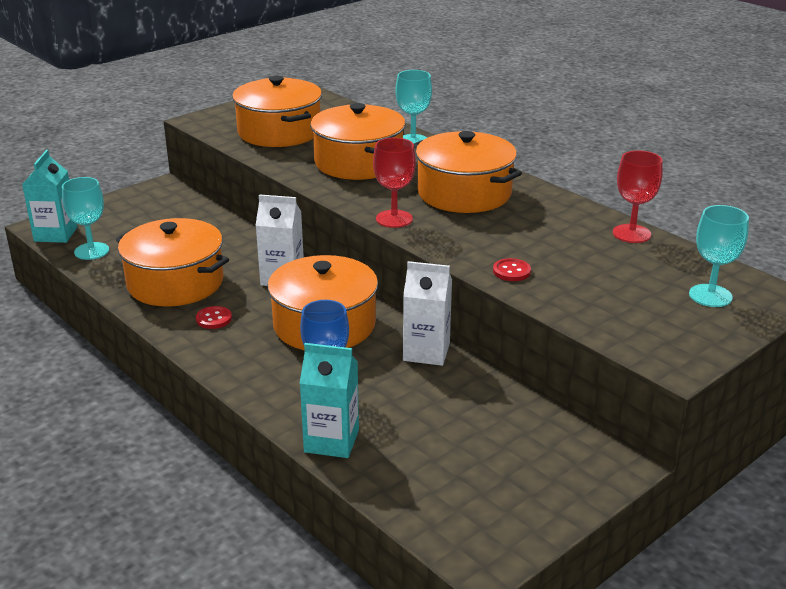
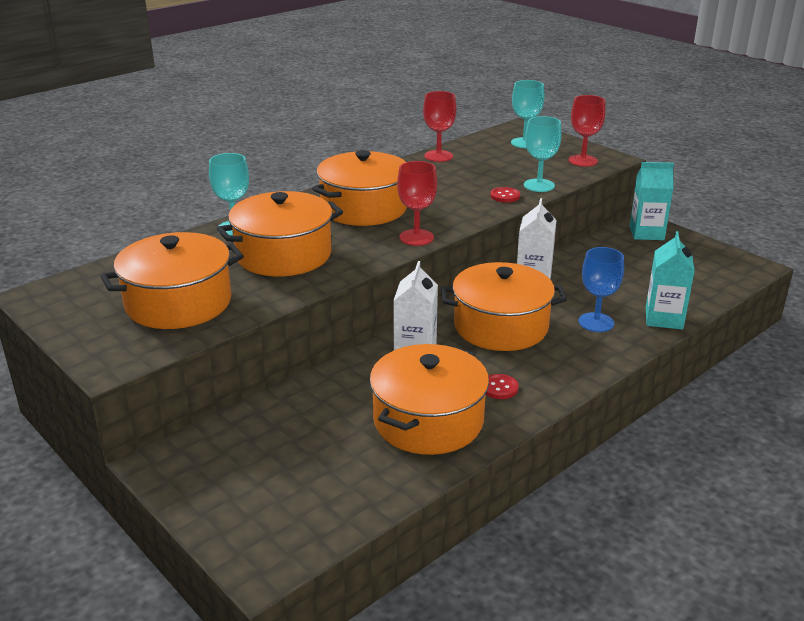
camera: 90 degrees left, 0 degrees up
turquoise carton [22,150,78,243] -> turquoise carton moved to [630,162,674,240]
turquoise goblet [62,177,109,260] -> turquoise goblet moved to [524,116,562,192]
none -> red goblet [568,95,606,167]

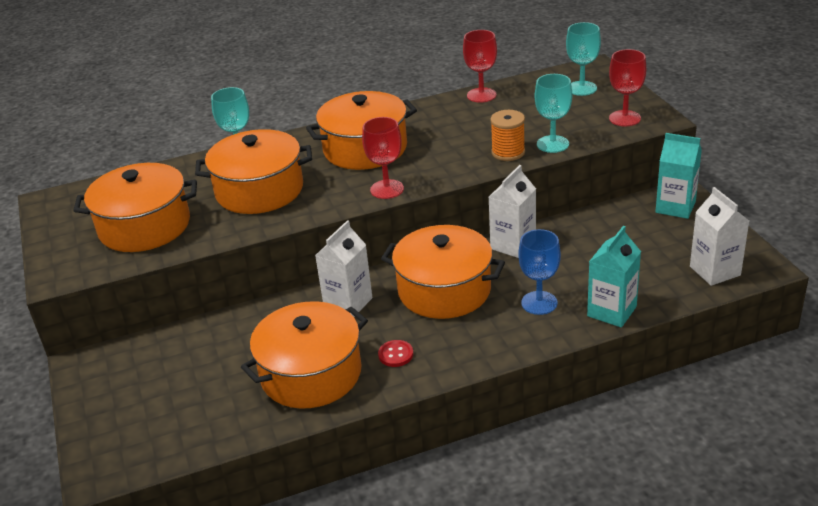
camera: 25 degrees right, 5 degrees up
red button [490,187,520,202] -> orange spool [490,110,525,161]
none -> white carton [690,187,749,286]

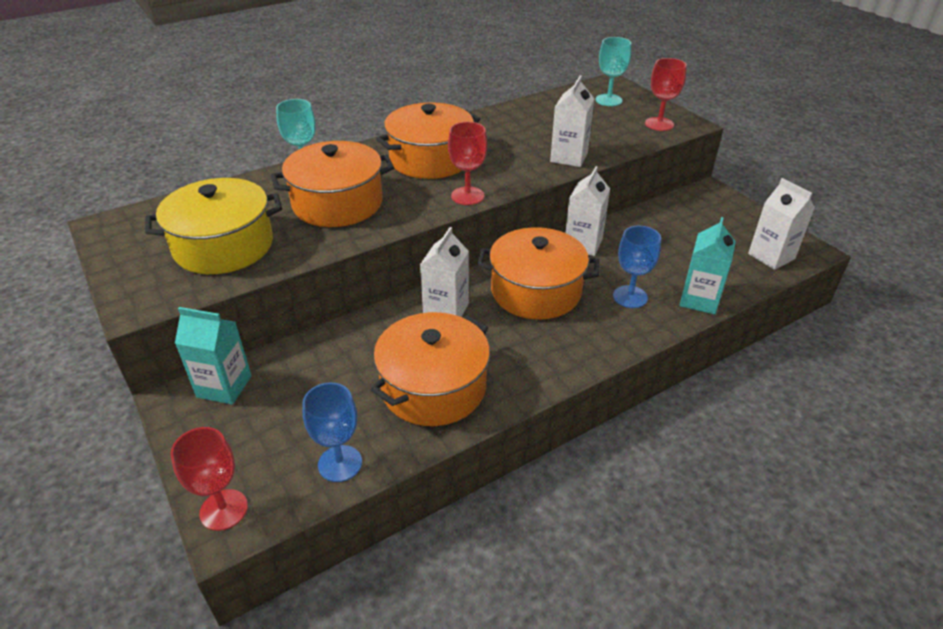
camera: 15 degrees left, 5 degrees up
orange pot [73,163,197,252] -> yellow pot [145,178,282,274]
red button [378,340,413,367] -> none
red goblet [463,30,497,103] -> red goblet moved to [170,427,248,531]
orange spool [490,110,525,161] -> white carton [550,75,595,167]
turquoise goblet [535,74,572,153] -> none
turquoise carton [655,133,702,219] -> turquoise carton moved to [175,307,252,404]
none -> blue goblet [302,382,362,482]

